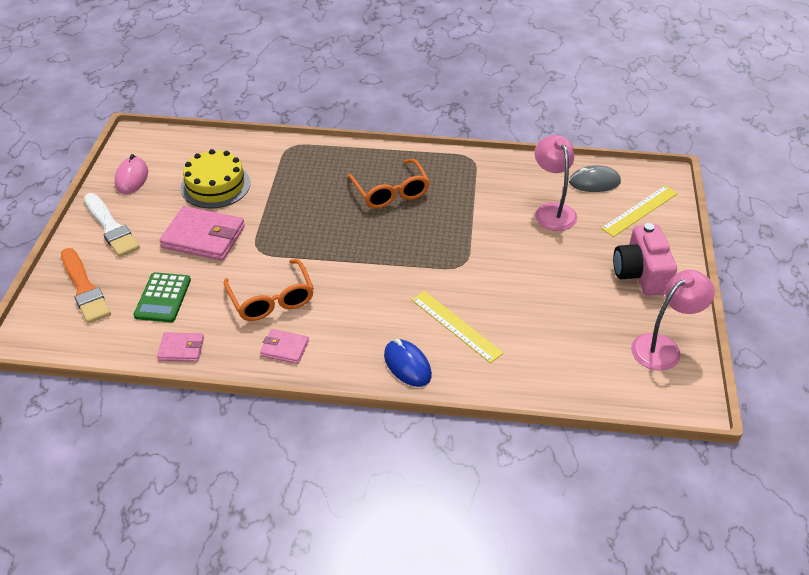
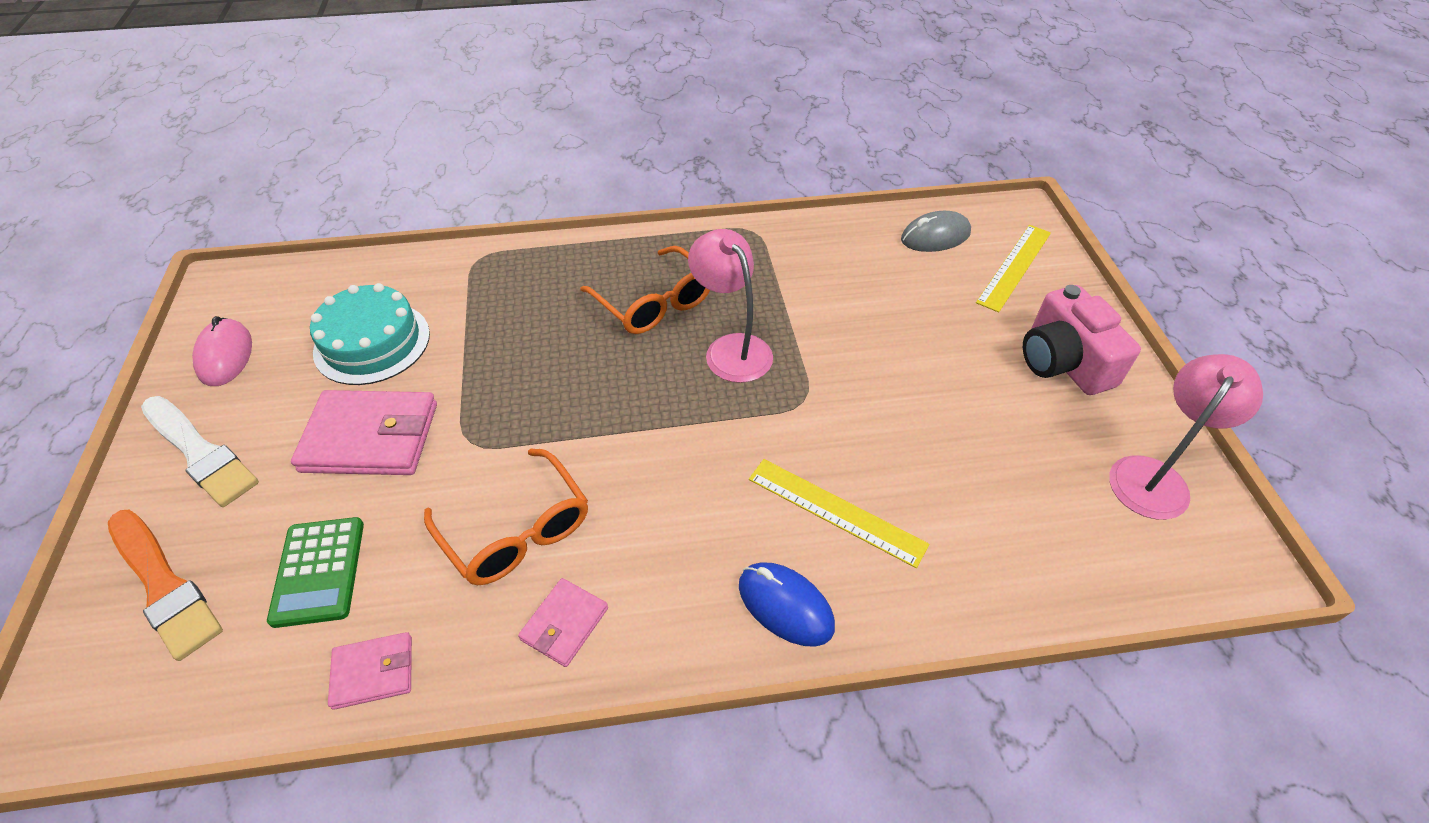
camera: 15 degrees left, 5 degrees up
yellow cake [181,149,250,209] -> turquoise cake [310,283,430,385]
pink wallet [260,329,309,364] -> pink wallet turned 60 degrees counterclockwise [518,578,608,667]
pink lamp [535,135,577,231] -> pink lamp moved to [688,229,773,383]

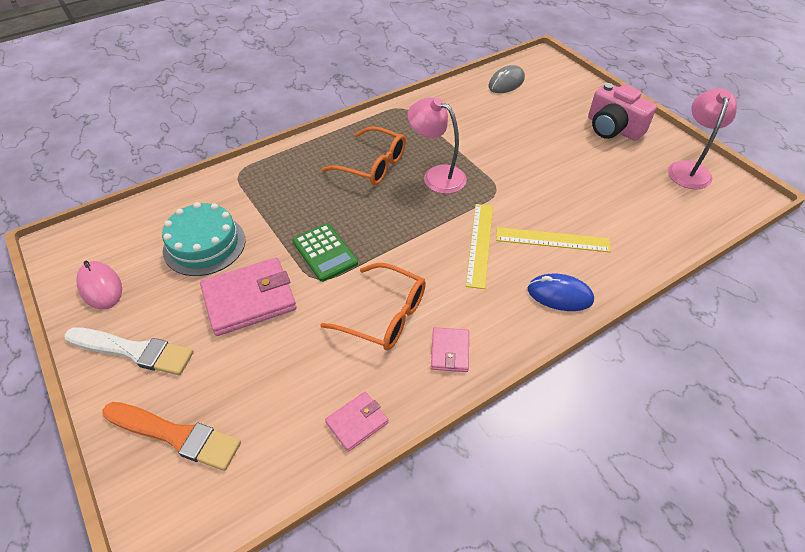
camera: 25 degrees left, 0 degrees up
green calculator [267,517,364,628] -> green calculator moved to [292,223,358,282]
yellow ruler [976,225,1051,312] -> yellow ruler moved to [466,204,493,289]

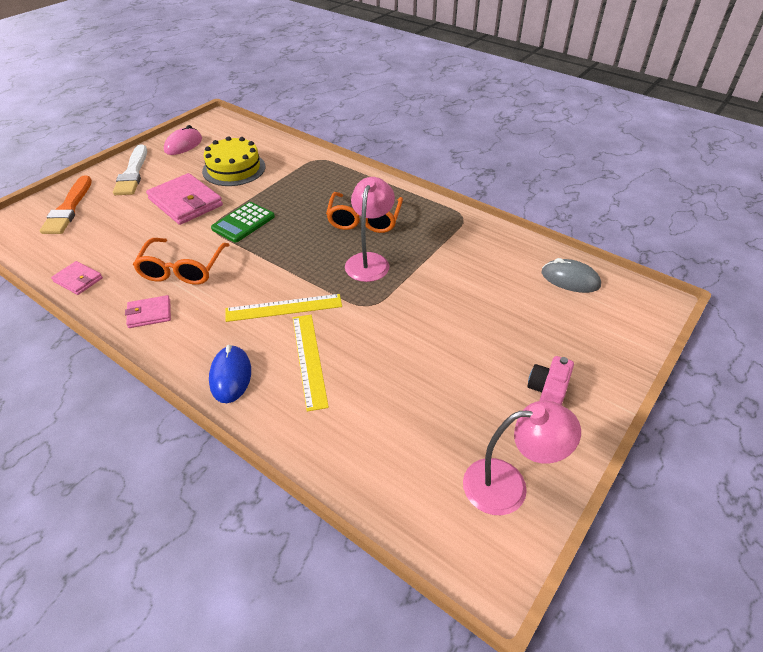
camera: 70 degrees right, 5 degrees down
turquoise cake [162,202,246,276] -> yellow cake [202,136,265,186]
pink camera [588,83,657,141] -> pink camera [527,356,574,405], size x0.61

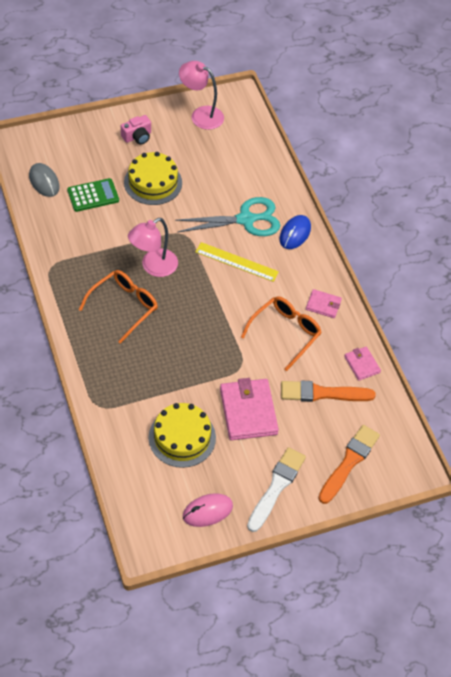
camera: 150 degrees left, 10 degrees up
green calculator [211,202,275,243] -> green calculator moved to [67,178,119,212]
yellow ruler [293,315,329,412] -> turquoise scissors [175,197,280,236]
none -> yellow cake [124,152,182,205]
none -> orange brush [281,381,376,402]

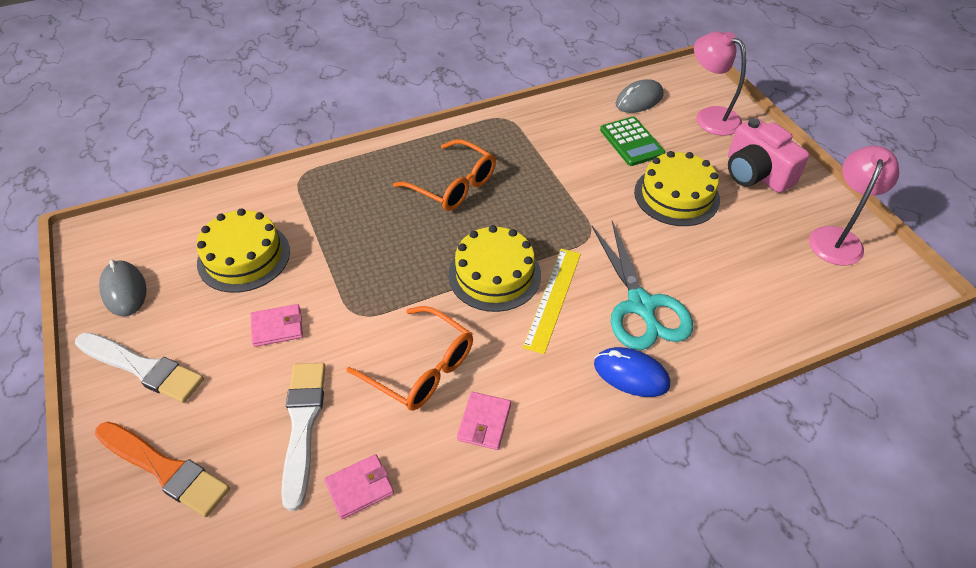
camera: 90 degrees right, 5 degrees down
pink camera [121,115,151,145] -> pink camera [728,118,809,193], size x1.64
pink lamp [128,218,178,277] -> pink lamp moved to [694,32,746,136]
pink mouse [183,493,233,527] -> grey mouse [99,260,147,316]
pink wallet [220,378,279,440] -> pink wallet [251,304,303,347], size x0.53
orange brush [281,381,376,402] -> white brush [281,363,326,511]
none -> yellow cake [448,225,541,312]

